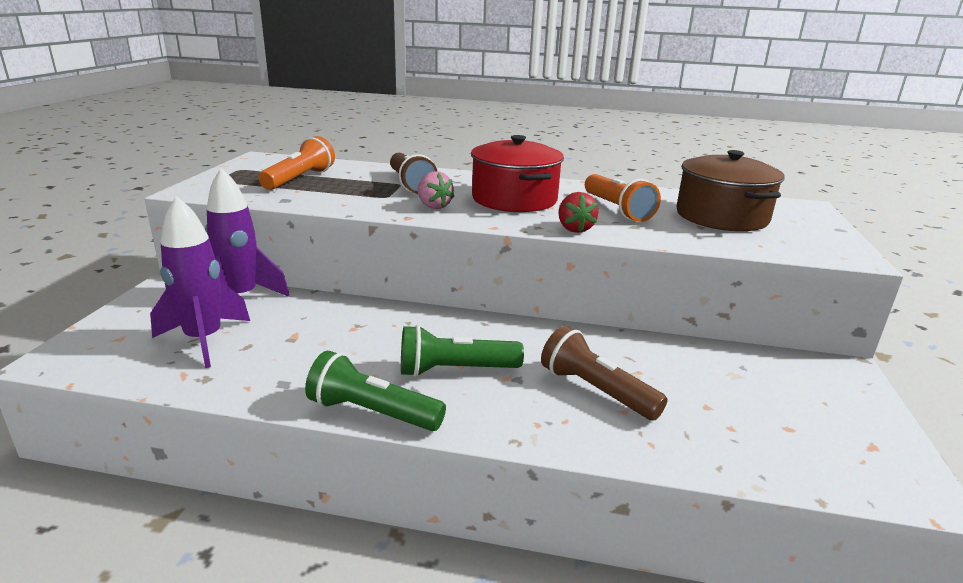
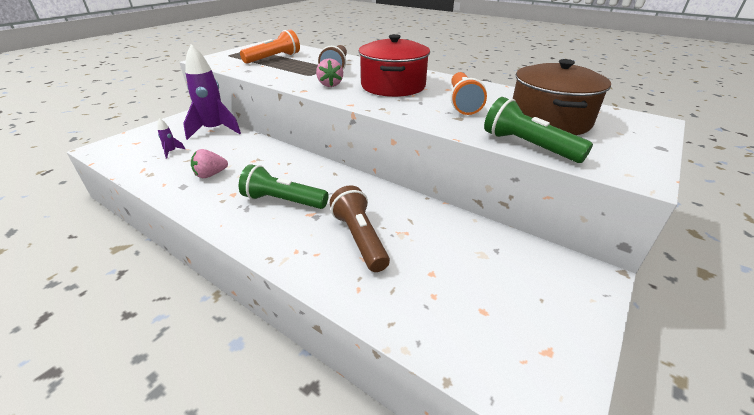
camera: 25 degrees right, 10 degrees up
purple rocket [150,196,250,368] -> purple rocket [157,118,185,158], size x0.40
green flashlight [305,351,446,431] -> green flashlight moved to [484,97,593,163]
red strawberry [558,192,599,233] -> none
none -> pink strawberry [191,149,228,178]

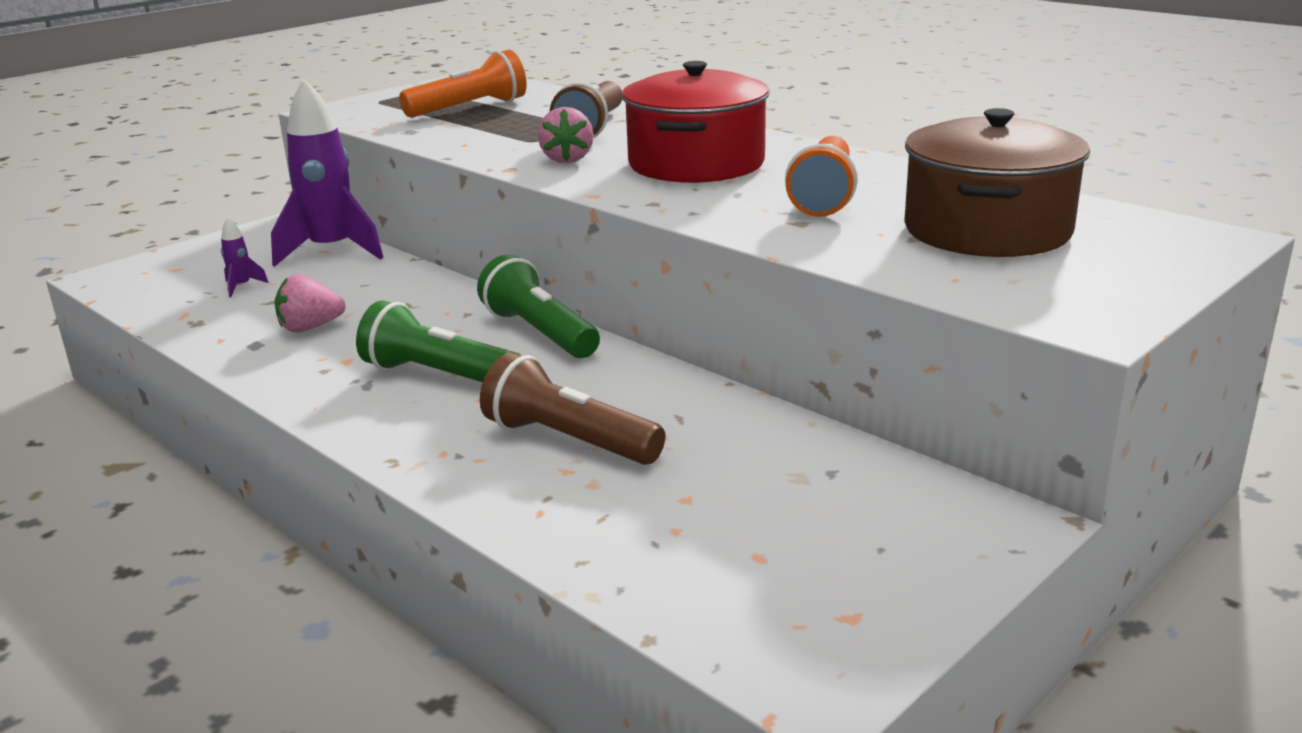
camera: 10 degrees right, 10 degrees down
brown flashlight [330,185,390,272] -> brown flashlight turned 45 degrees counterclockwise [480,352,665,465]
green flashlight [484,97,593,163] -> green flashlight moved to [477,254,600,358]

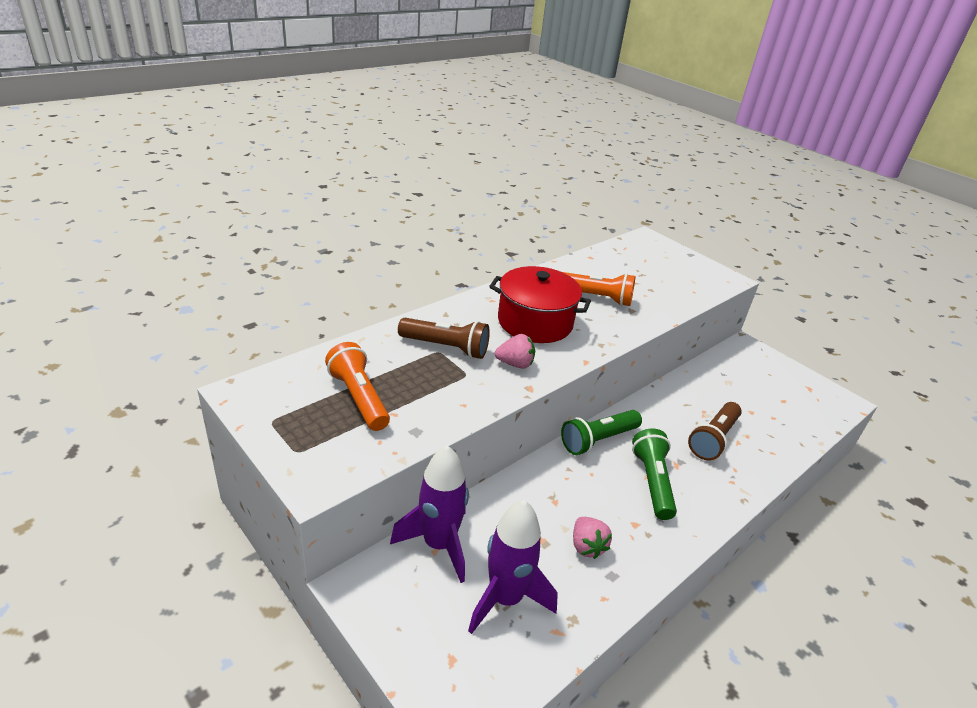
camera: 90 degrees left, 10 degrees up
purple rocket [221,217,269,297] -> purple rocket [468,500,558,634], size x2.50
green flashlight [356,300,520,382] -> green flashlight turned 150 degrees clockwise [632,429,677,520]
brown pot [904,108,1090,257] -> none

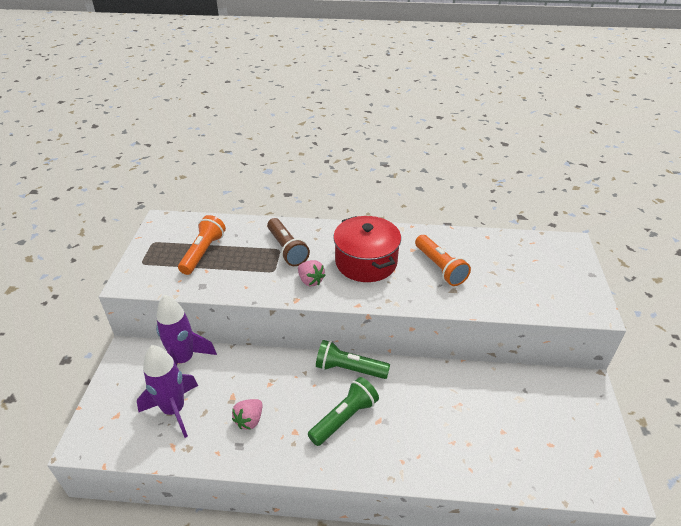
camera: 50 degrees right, 5 degrees up
brown flashlight [688,402,742,460] -> none

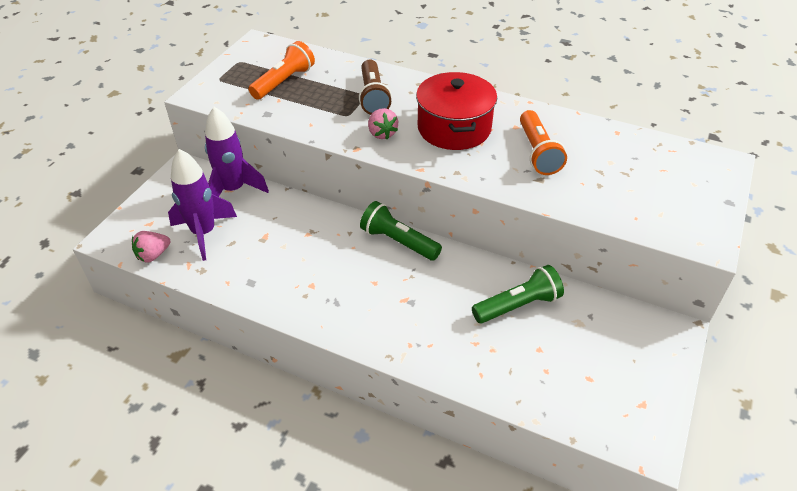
camera: 20 degrees right, 5 degrees up
pink strawberry [232,399,262,430] -> pink strawberry moved to [132,231,170,263]
green flashlight [308,377,379,446] -> green flashlight moved to [472,265,564,323]

